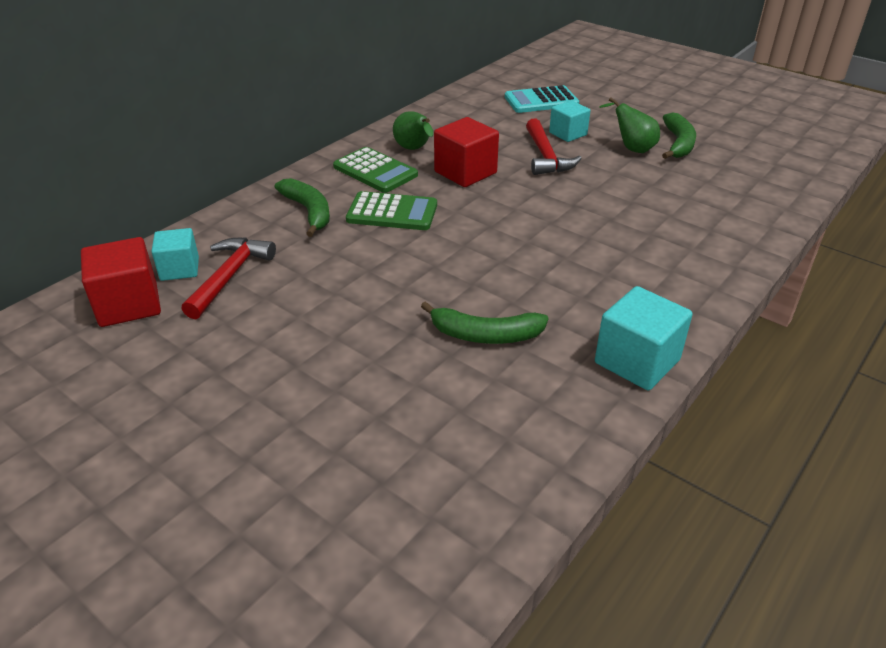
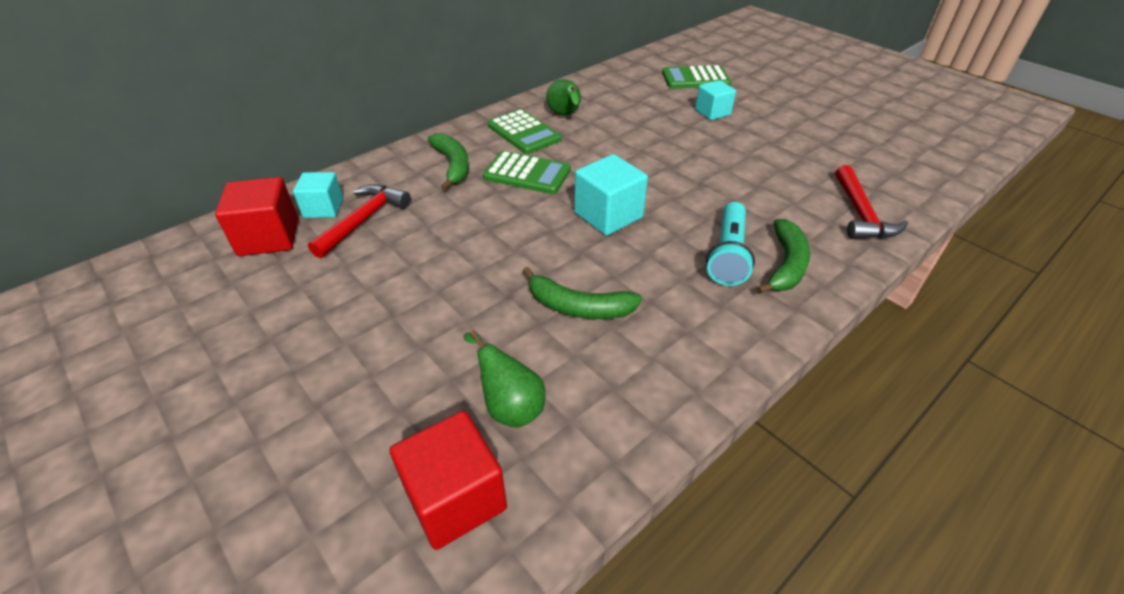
camera: 10 degrees right, 5 degrees up
red cube [434,117,499,187] -> red cube moved to [390,411,507,550]
turquoise calculator [505,85,579,113] -> green calculator [662,65,731,88]
red hammer [526,118,582,175] -> red hammer moved to [835,165,908,239]
turquoise cube [595,286,693,391] -> turquoise cube moved to [574,154,648,236]
green pear [599,97,660,153] -> green pear moved to [463,330,545,428]
green banana [662,113,696,159] -> green banana moved to [756,219,810,294]
none -> turquoise flashlight [706,202,755,286]

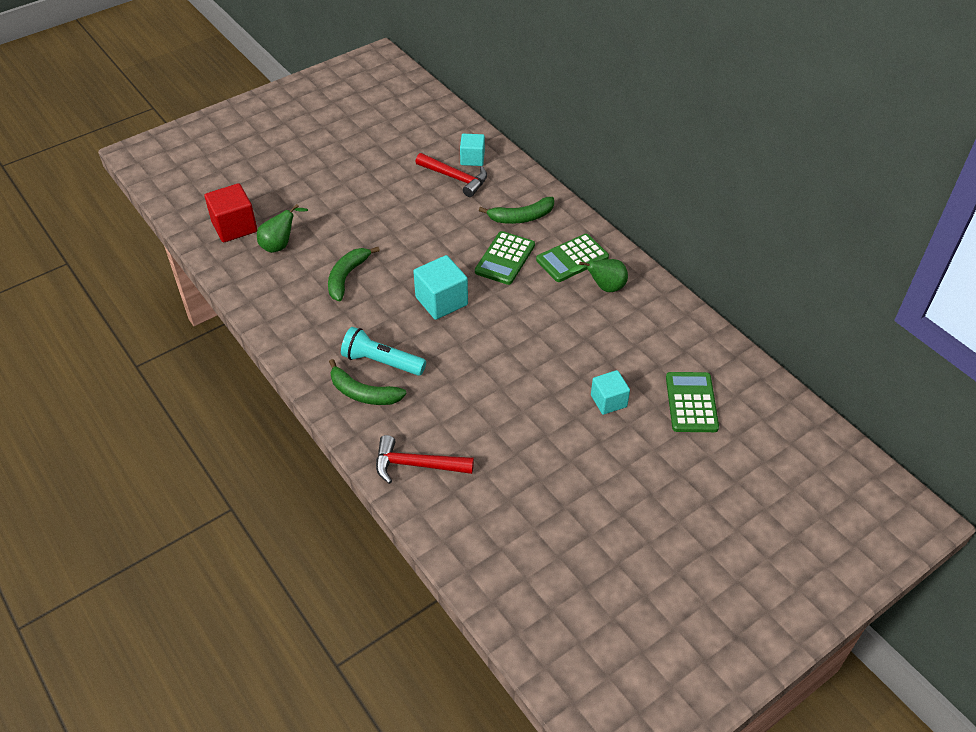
camera: 95 degrees right, 5 degrees up
red cube [215,177,298,256] -> none

